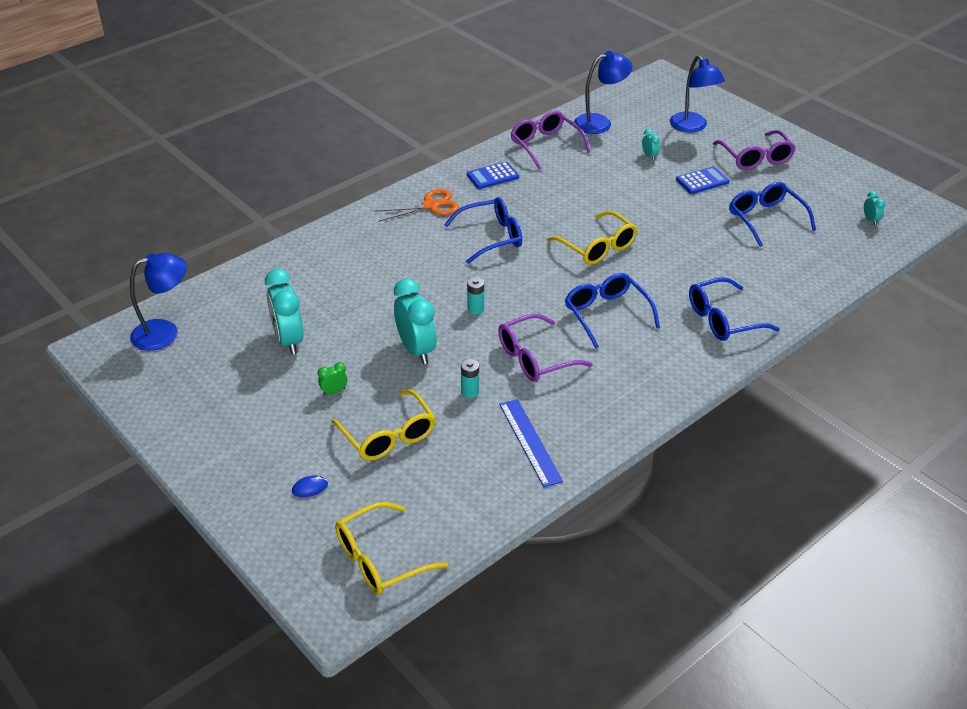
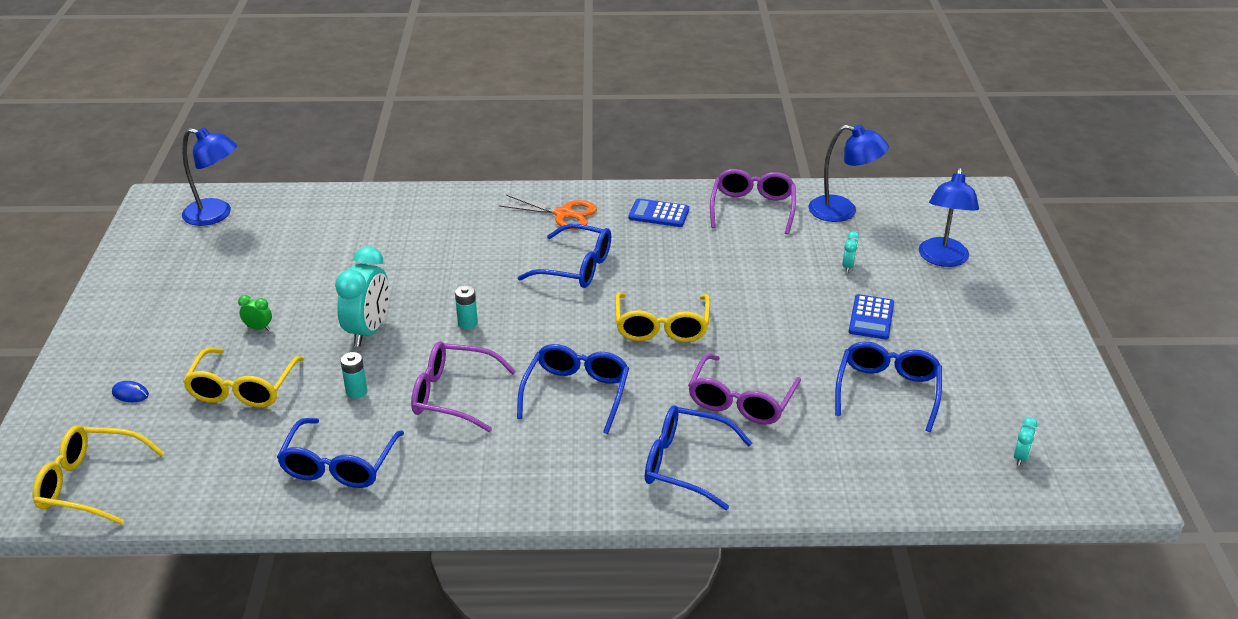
camera: 40 degrees right, 5 degrees down
turquoise clock [265,269,304,355] -> none
blue ruler [499,399,563,487] -> blue glasses [277,418,404,488]
blue calculator [676,166,730,194] -> blue calculator turned 90 degrees clockwise [849,294,894,339]
purple glasses [713,130,796,170] -> purple glasses moved to [688,354,801,425]

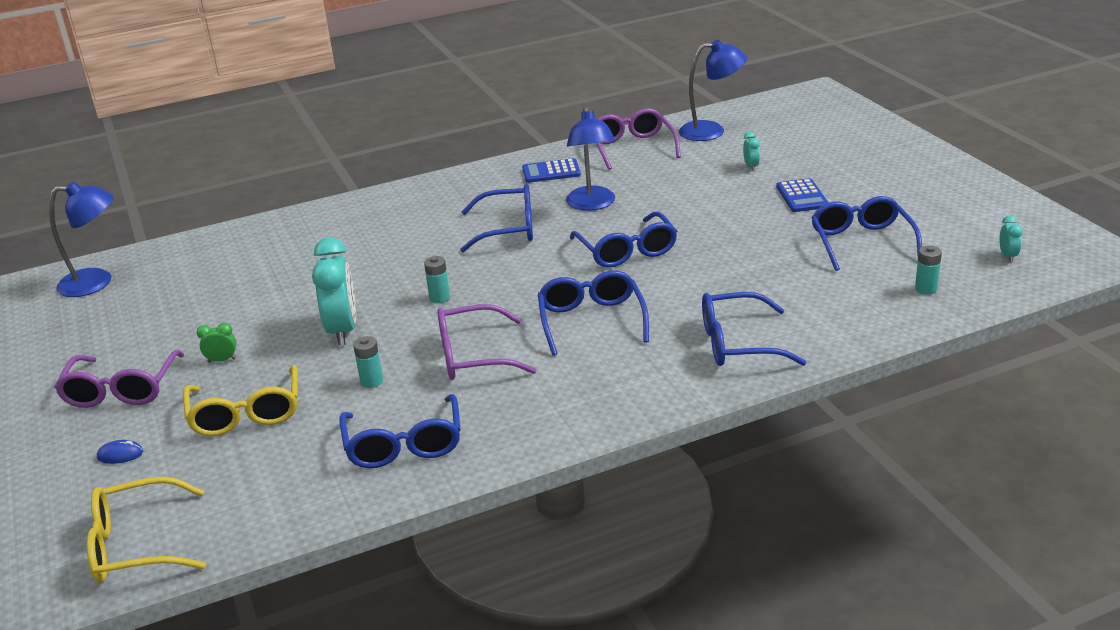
camera: 20 degrees left, 5 degrees down
orange scissors [499,195,597,230] -> none
yellow glasses [615,292,710,342] -> blue glasses [570,212,677,268]
purple glasses [688,354,801,425] -> purple glasses moved to [54,350,184,408]
blue lamp [919,167,979,267] -> blue lamp moved to [566,106,615,211]
none -> turquoise battery [915,245,942,295]

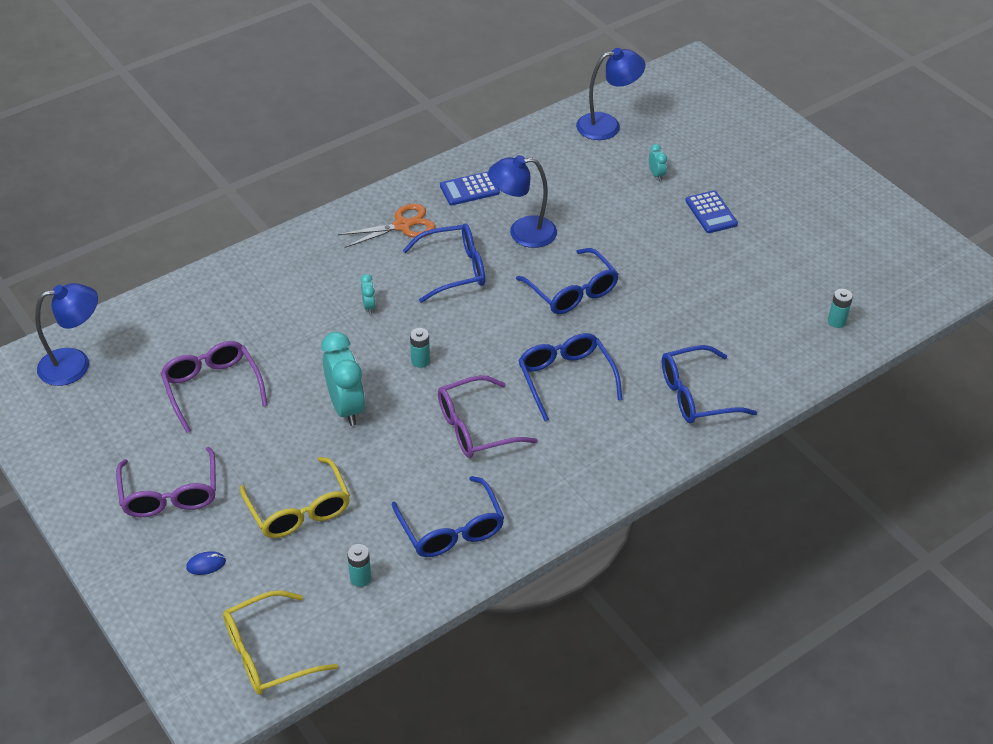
camera: 15 degrees left, 15 degrees up
green clock [197,323,236,363] -> none
turquoise battery [353,336,383,388] -> turquoise battery moved to [347,544,371,587]
blue lamp [566,106,615,211] -> blue lamp turned 105 degrees clockwise [488,155,557,248]
purple glasses [596,108,681,170] -> purple glasses moved to [160,341,268,433]
blue glasses [811,196,922,271] -> none
turquoise clock [1000,216,1023,262] -> turquoise clock moved to [360,274,376,314]
none -> orange scissors [338,204,435,248]

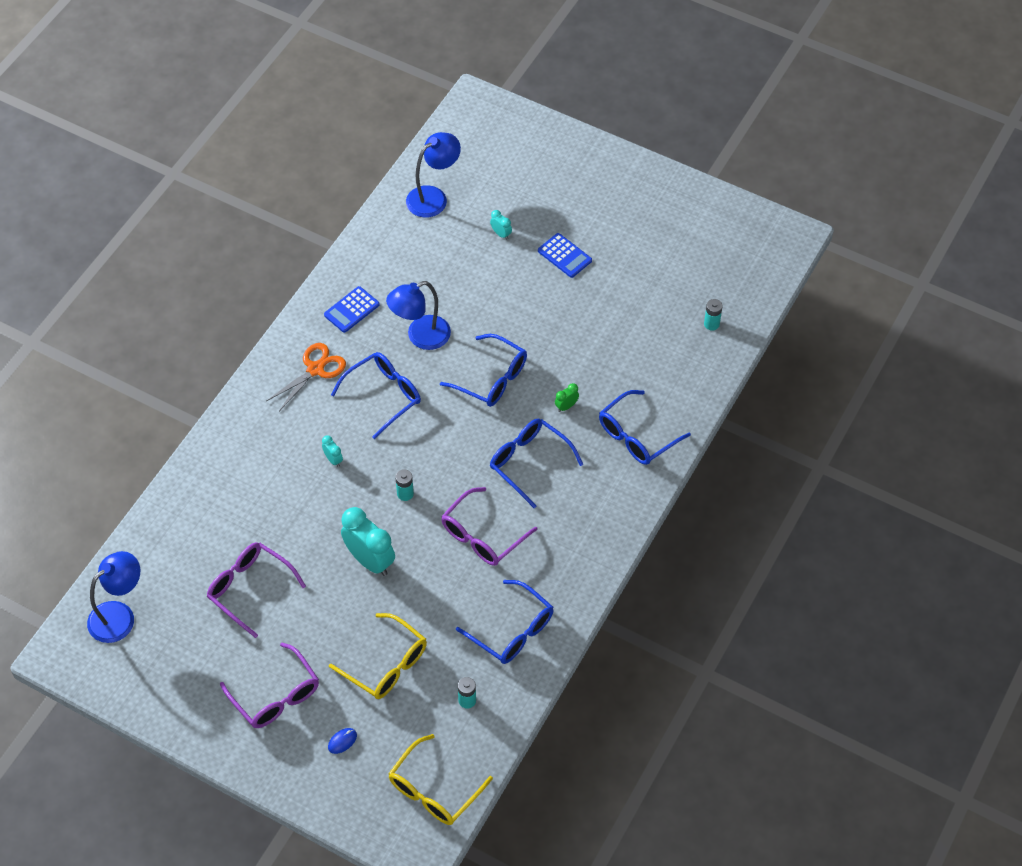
camera: 25 degrees left, 10 degrees up
none -> green clock [555,383,579,412]

